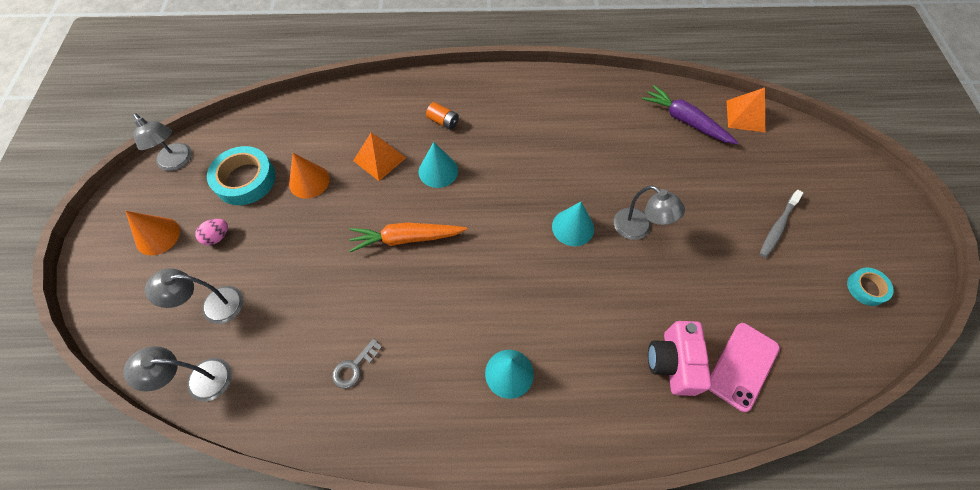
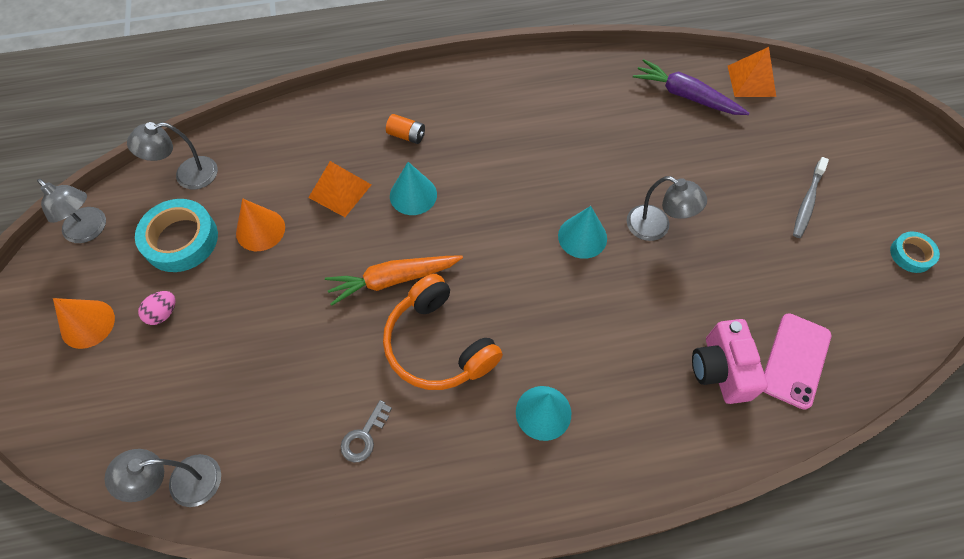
camera: 10 degrees left, 0 degrees up
grey lamp [145,268,244,324] -> grey lamp moved to [127,122,218,190]
none -> orange headphones [383,274,503,390]

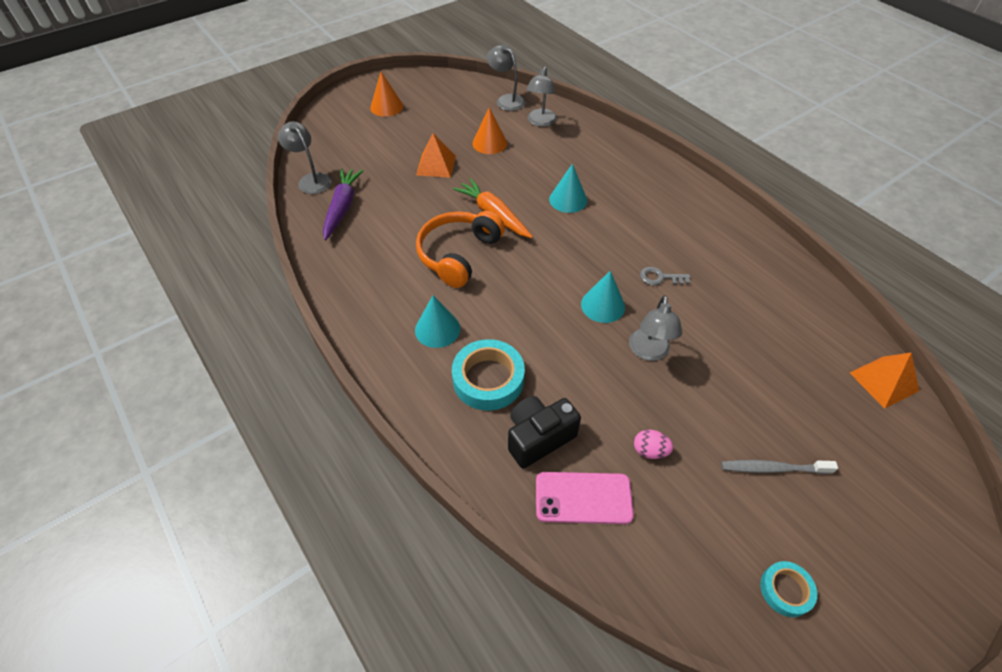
camera: 65 degrees right, 10 degrees down
grey lamp [37,179,106,243] -> grey lamp moved to [526,67,557,127]
turquoise tape [135,199,218,272] -> turquoise tape moved to [452,339,525,410]
pink egg [138,291,175,325] -> pink egg moved to [634,430,673,459]
orange pyramid [308,161,371,217] -> orange pyramid moved to [416,133,456,178]
grey key [341,400,392,463] -> grey key moved to [640,267,690,285]
orange battery [386,114,425,144] -> none
purple carrot [633,59,749,115] -> purple carrot moved to [323,168,363,240]
pink camera [692,319,768,404] -> black camera [508,396,581,469]

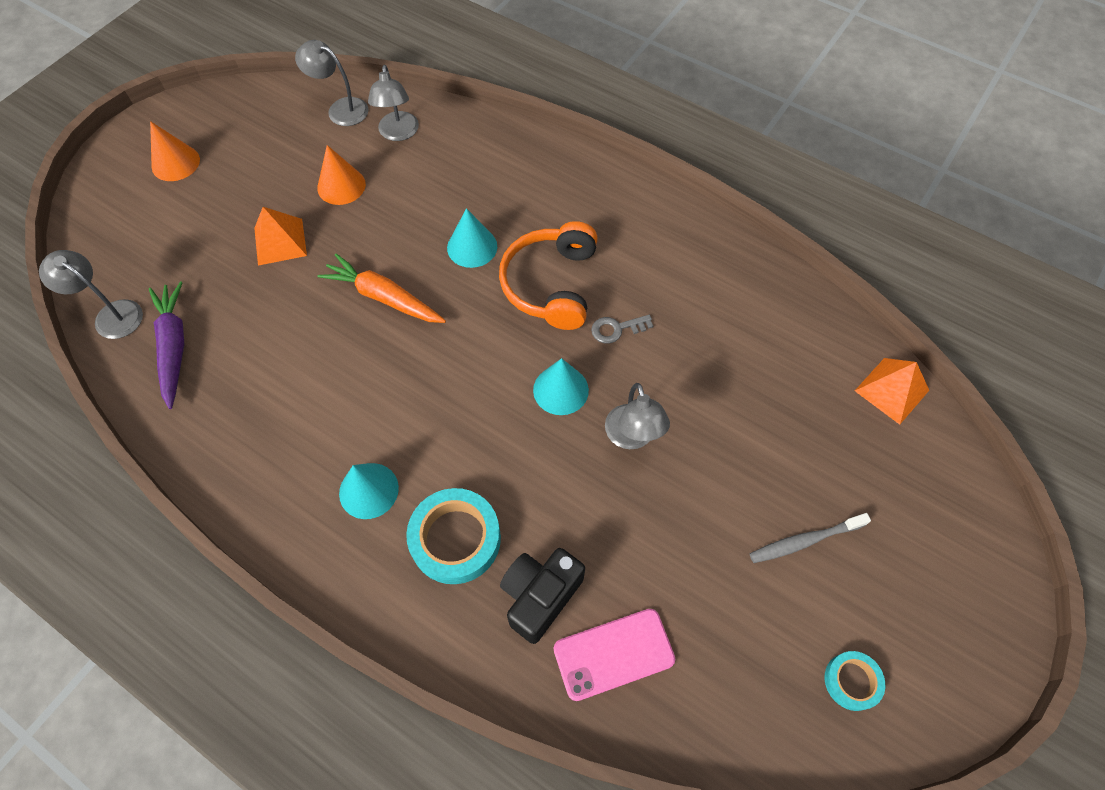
camera: 20 degrees left, 10 degrees up
orange headphones [416,211,505,288] -> orange headphones moved to [499,221,598,330]
pink egg [634,430,673,459] -> none

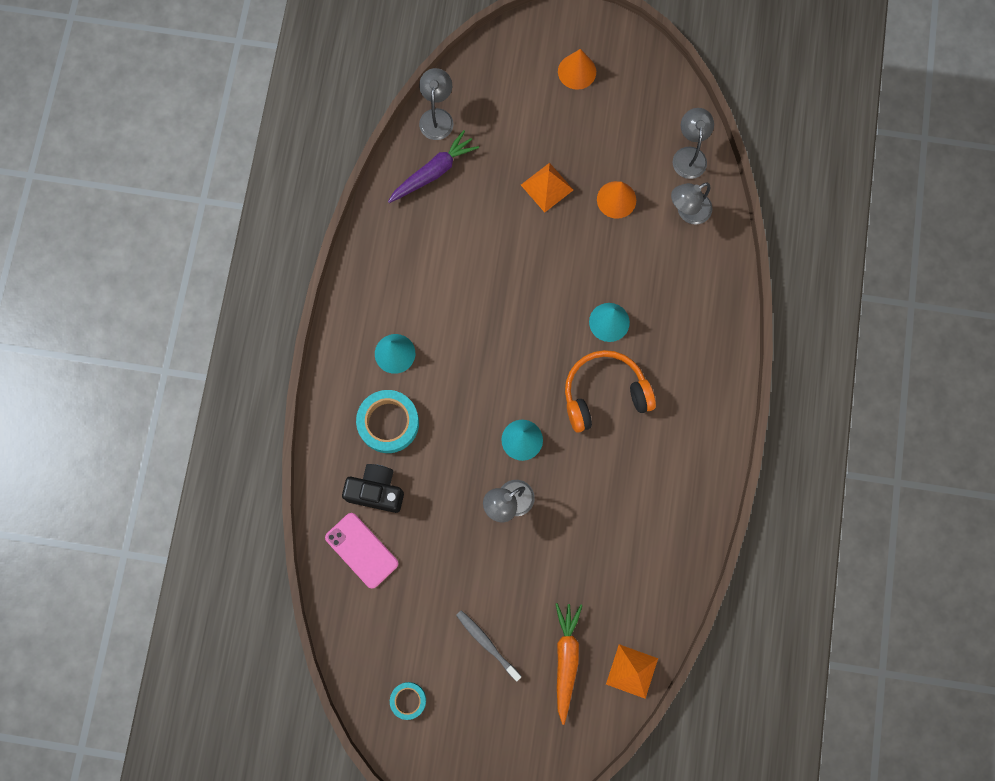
camera: 65 degrees right, 15 degrees up
orange carrot [318,254,446,323] -> orange carrot moved to [555,603,582,725]
grey key [591,315,653,344] -> none

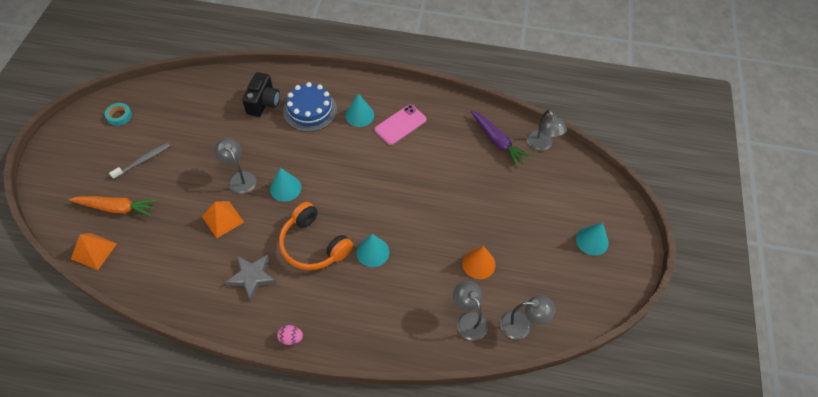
camera: 90 degrees right, 20 degrees down
pink phone [325,513,398,589] -> pink phone moved to [374,104,427,145]
turquoise tape [356,390,419,453] -> blue cake [283,82,337,132]
grey lamp [419,68,453,140] -> grey lamp turned 60 degrees clockwise [527,110,567,151]
orange pyramid [521,163,573,213] -> orange pyramid moved to [202,201,244,238]
orange cone [558,49,596,90] -> turquoise cone [576,222,609,256]
orange headphones [565,350,656,433] -> orange headphones turned 150 degrees clockwise [279,202,353,270]
none -> grey star [225,254,276,301]
none -> pink egg [277,325,303,345]

